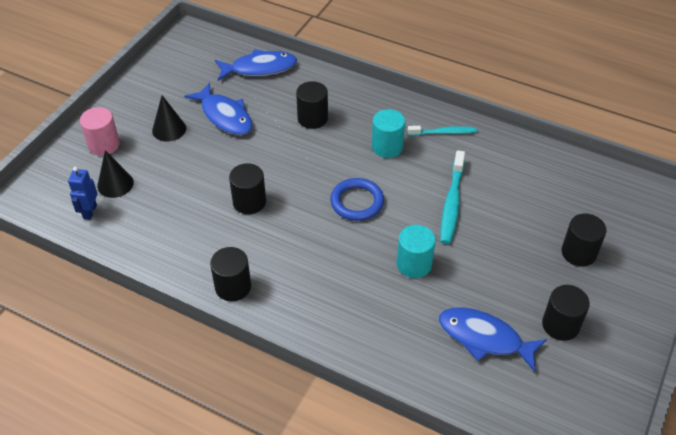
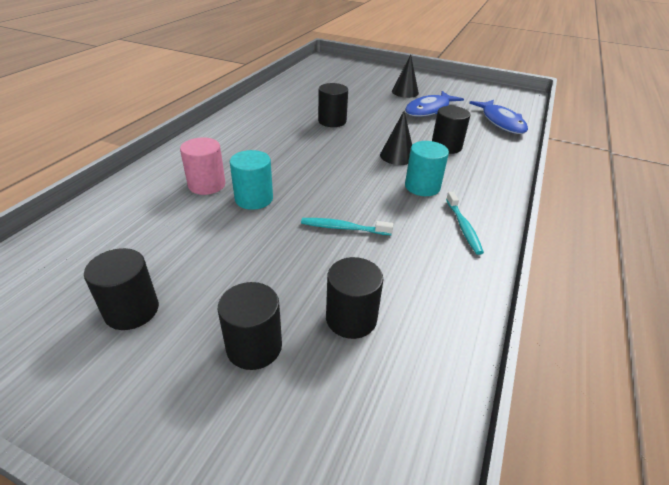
camera: 85 degrees right, 10 degrees down
blue robot [68,167,98,220] -> none
pink cylinder [80,107,120,156] -> pink cylinder moved to [180,137,226,195]
black cone [97,150,134,198] -> black cone moved to [380,111,412,165]
black cylinder [210,247,251,301] -> black cylinder moved to [326,257,383,339]
blue ring [330,178,384,221] -> none
blue fish [439,307,547,372] -> none
turquoise toothbrush [440,150,465,244] -> turquoise toothbrush [301,218,393,235], size x0.65

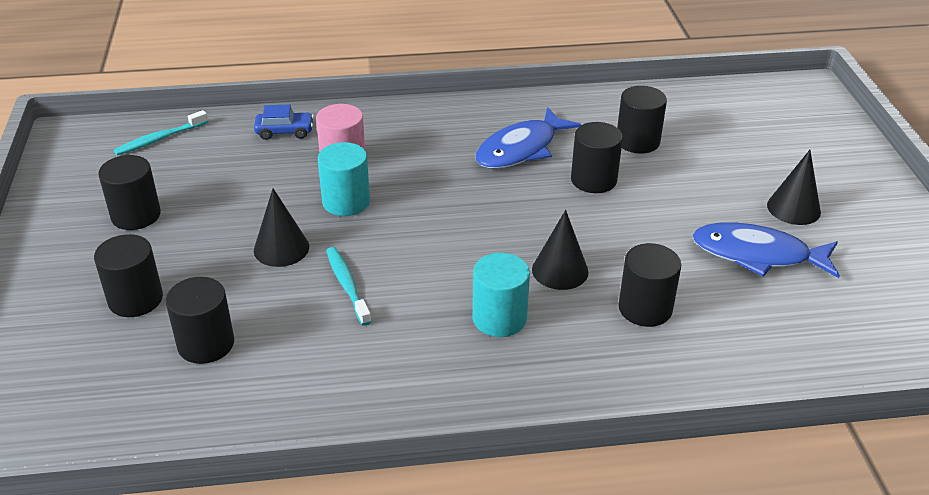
camera: 60 degrees right, 0 degrees up
turquoise toothbrush [446,192,484,255] -> turquoise toothbrush moved to [114,110,208,155]
blue fish [469,100,528,134] -> blue fish moved to [476,107,582,169]
none -> blue car [254,105,314,140]
none -> black cone [254,188,309,267]
none -> black cylinder [617,86,667,154]

